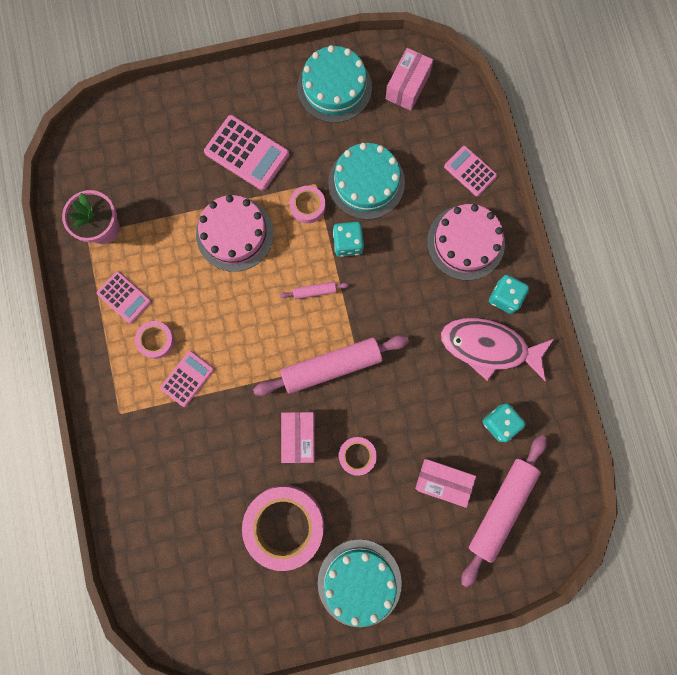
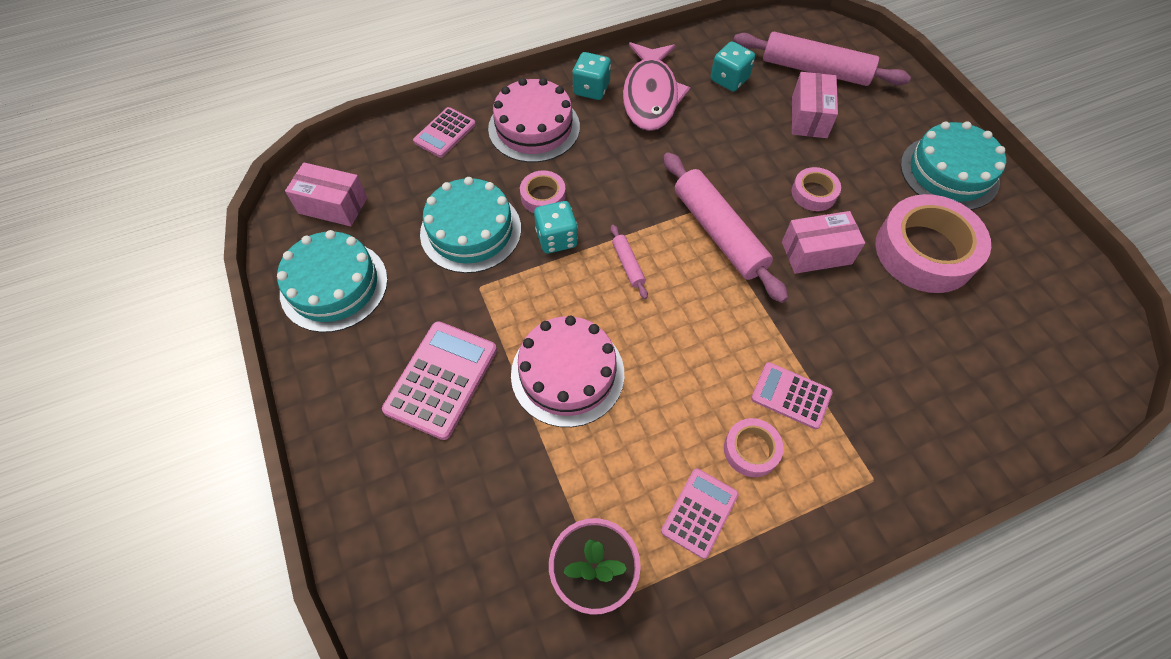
camera: 100 degrees left, 20 degrees down
pink tape [290,186,326,223] -> pink tape moved to [520,170,566,213]

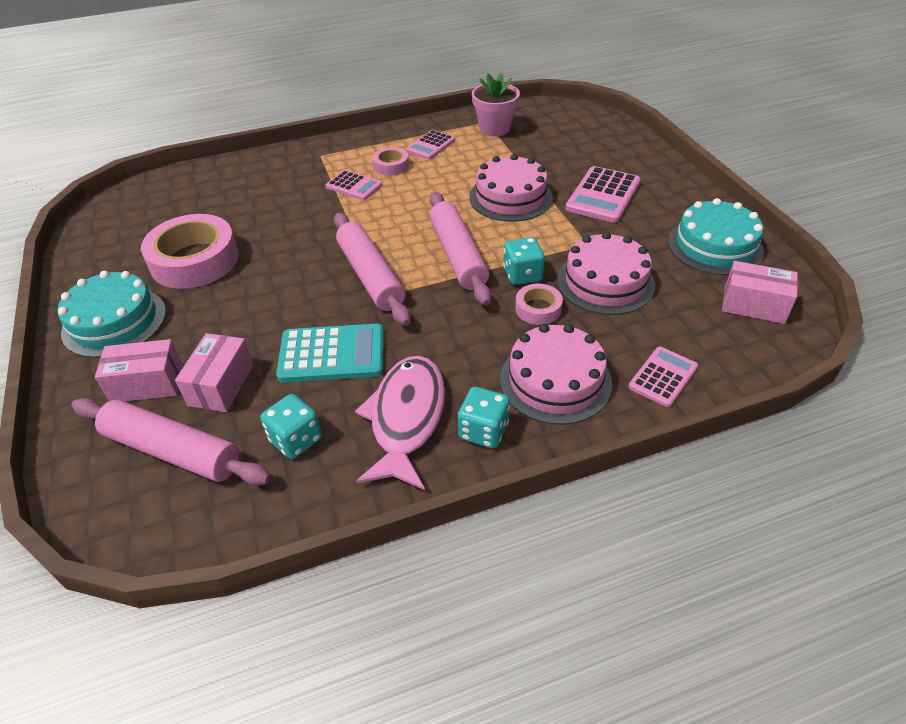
camera: 175 degrees left, 15 degrees down
turquoise cake [420,177,521,273] -> pink cake [557,232,655,315]
pink rolling pin [611,225,648,299] -> pink rolling pin [429,192,492,306], size x2.27
pink box [782,211,865,274] -> pink box moved to [95,339,183,402]
pink tape [792,167,841,211] -> none
none -> turquoise calculator [276,324,384,383]

